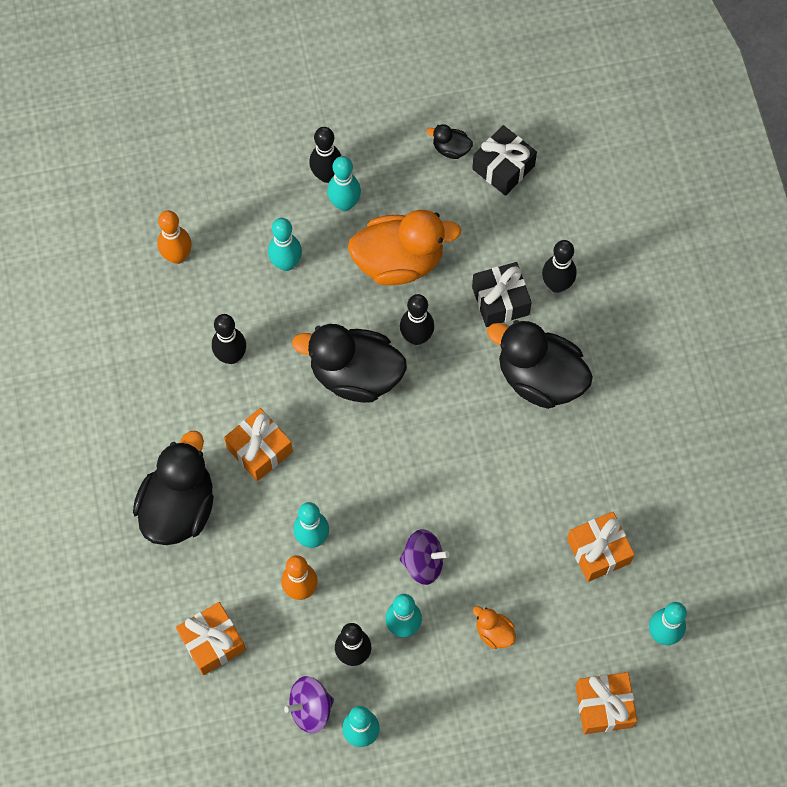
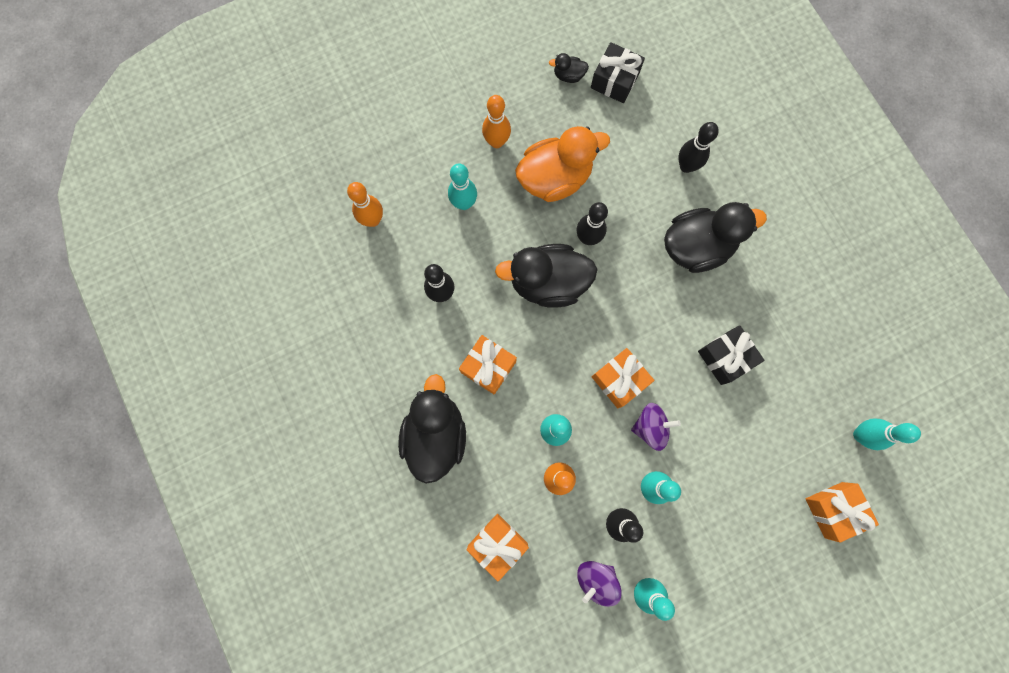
camera: 15 degrees left, 10 degrees up
black bowling pin [309,127,341,183] -> none
turquoise bowling pin [327,156,361,211] -> orange bowling pin [482,95,511,148]
black gift [472,262,532,327] -> black gift moved to [698,325,765,385]
orange duck [473,606,516,649] -> none
black duck [487,320,593,409] -> black duck turned 150 degrees clockwise [664,202,767,273]
orange gift [567,512,635,582] -> orange gift moved to [592,348,654,408]

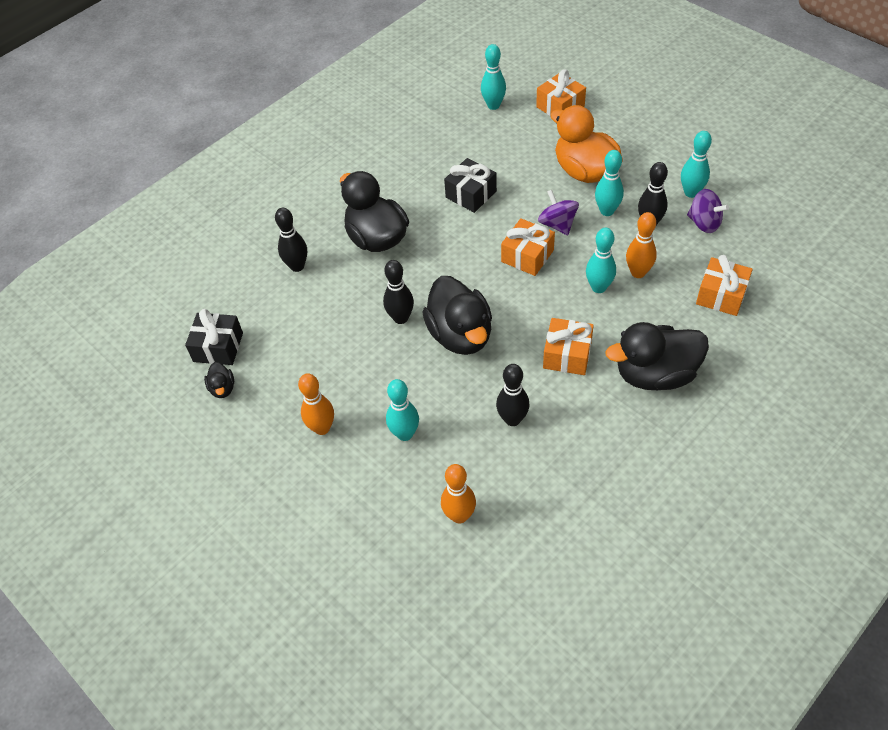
camera: 105 degrees left, 25 degrees down
orange duck [515,126,610,202] -> orange duck moved to [550,105,623,183]

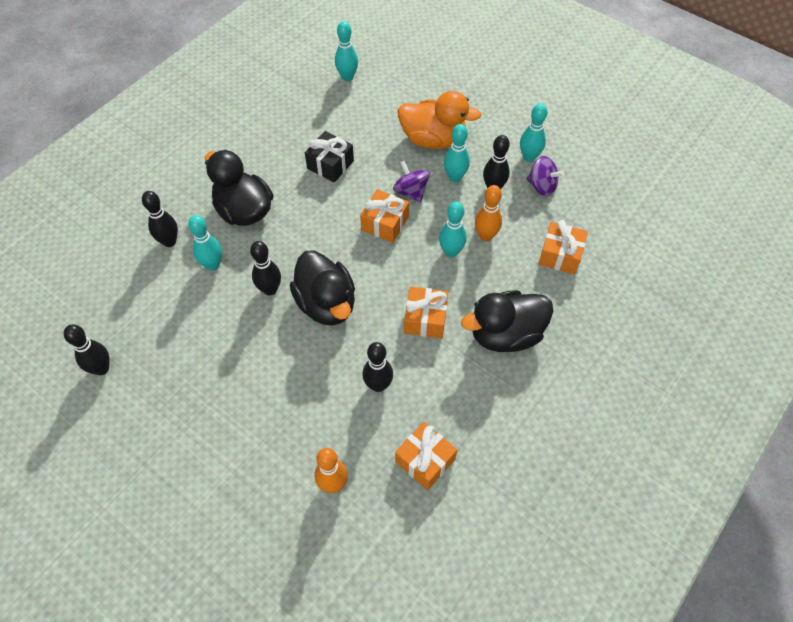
camera: 10 degrees left, 5 degrees up
black gift [185,309,243,365] -> none
black duck [204,362,234,398] -> black bowling pin [64,324,110,375]
orange bowling pin [298,373,334,435] -> none
turquoise bowling pin [386,379,419,441] -> turquoise bowling pin moved to [188,215,222,271]
orange gift [536,69,586,116] -> orange gift moved to [395,422,457,490]
orange duck [550,105,623,183] -> orange duck turned 150 degrees clockwise [398,91,481,149]

